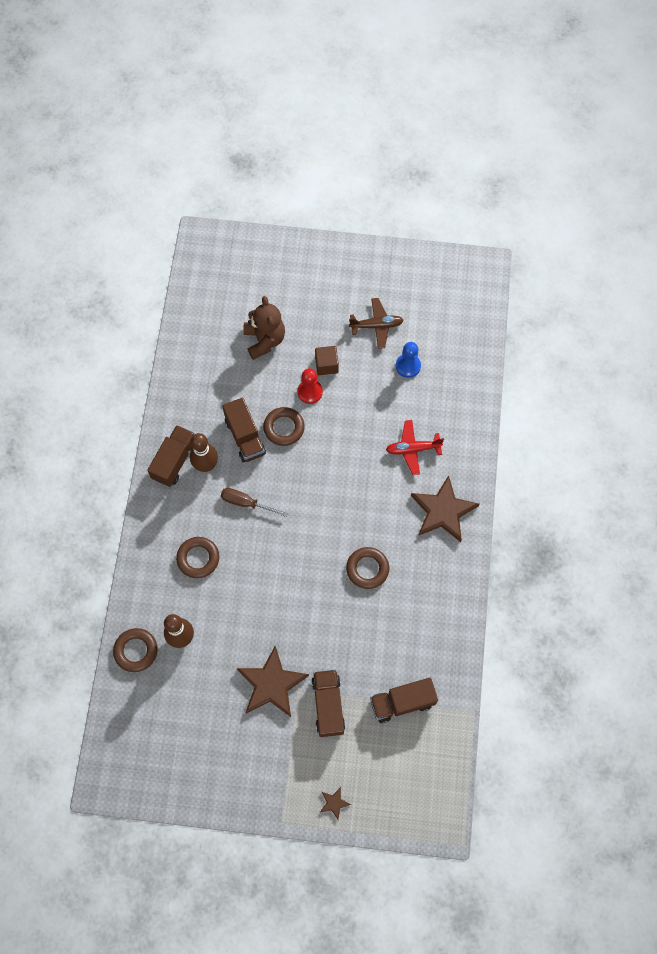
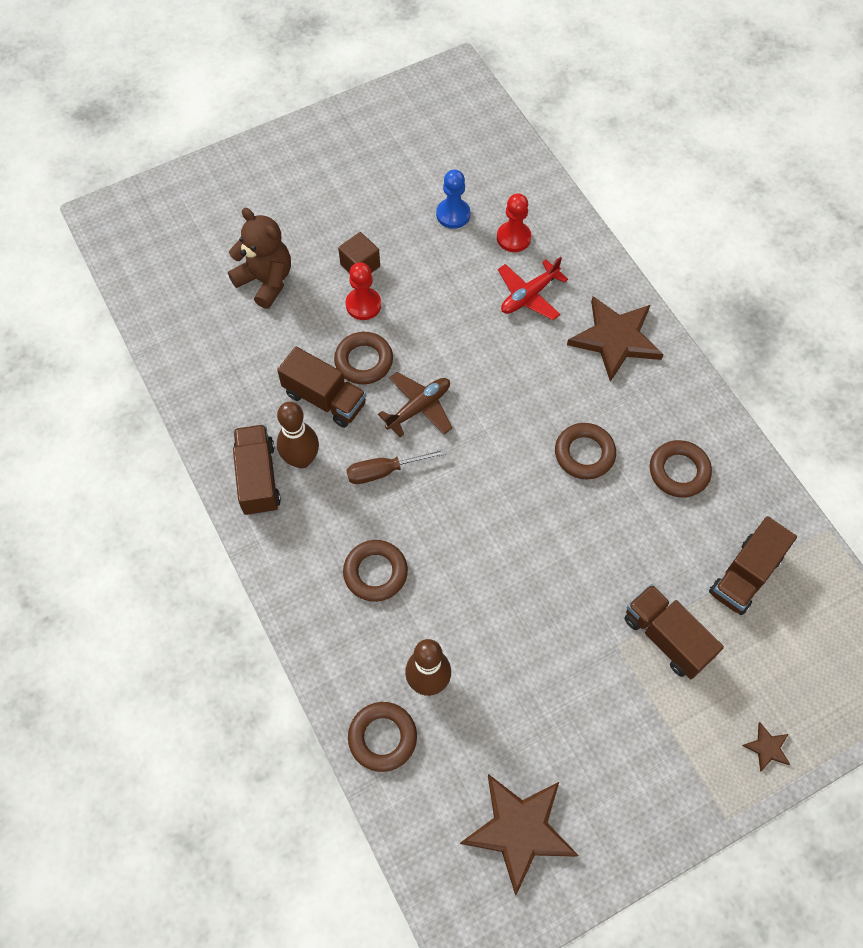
camera: 35 degrees left, 5 degrees down
brown star [237,646,309,717] -> brown star moved to [460,774,578,896]
brown plane [349,298,404,349] -> brown plane moved to [378,372,452,437]
none -> red pawn [497,193,532,252]
none -> brown ring [650,440,712,498]

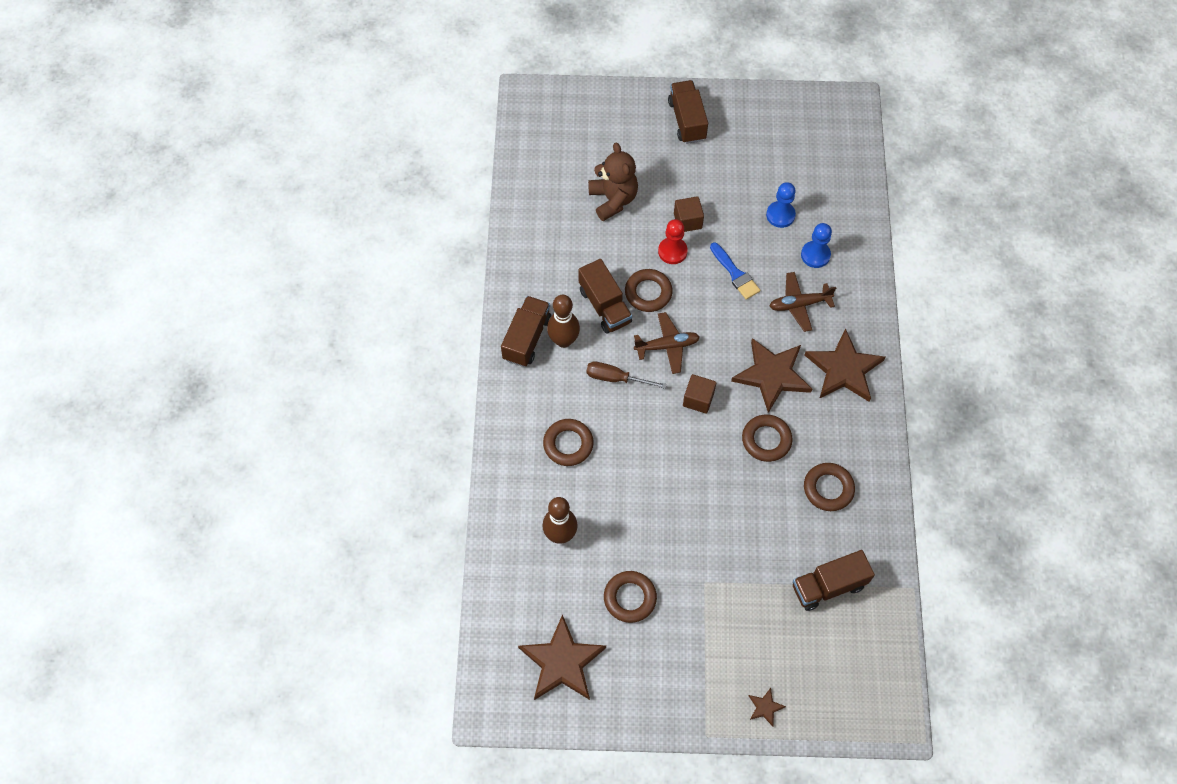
camera: 30 degrees right, 0 degrees up
brown ring [348,702,417,772] -> brown ring moved to [604,571,657,623]
red pawn [497,193,532,252] -> blue pawn [801,223,832,268]
red plane [498,257,568,320] -> brown plane [769,272,836,332]
brown truck [624,584,724,679] -> brown truck moved to [668,80,708,144]
none -> brown cube [683,374,716,414]
none -> blue brush [710,242,760,300]
none -> brown star [731,338,812,413]

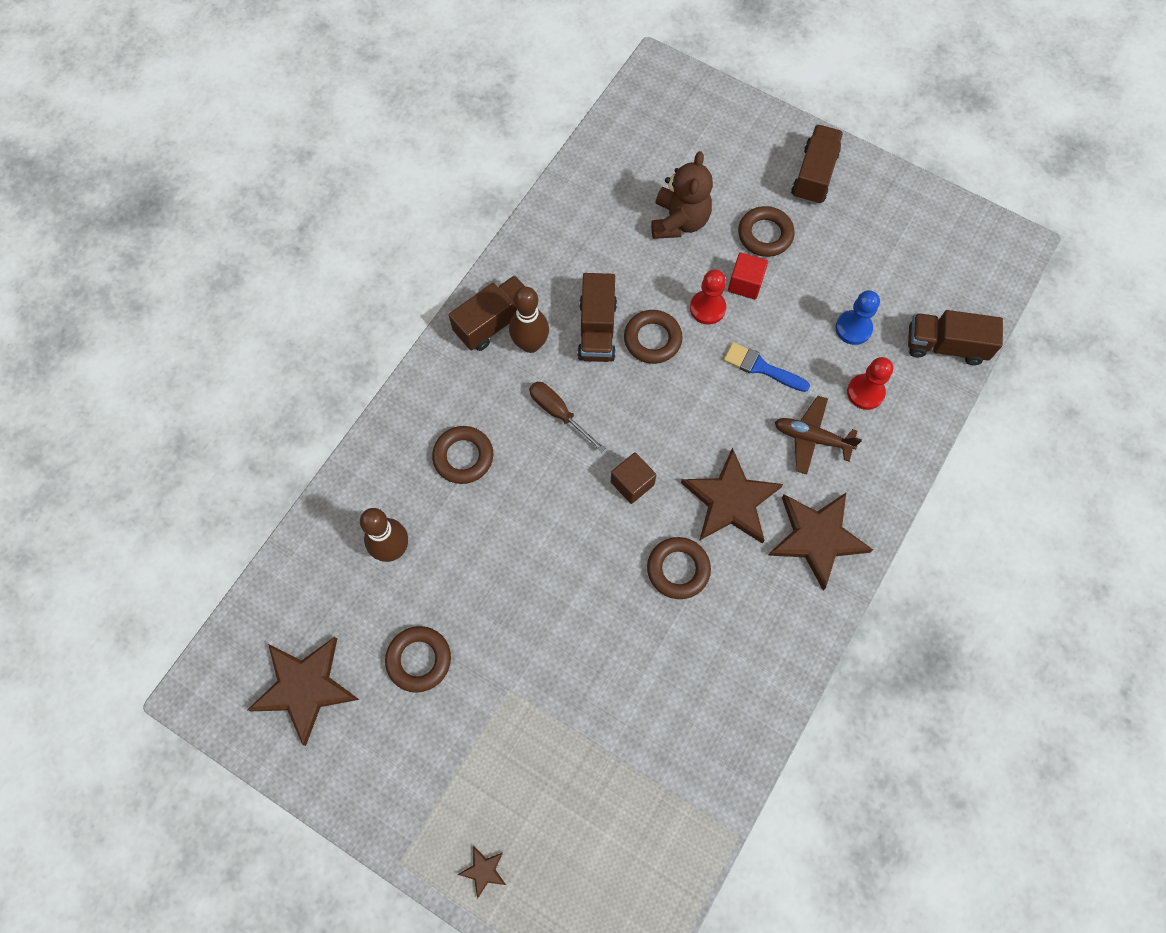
camera: 30 degrees right, 5 degrees up
brown plane [634,312,700,374] -> none
brown cube [674,196,704,232] -> red cube [728,253,768,299]
blue brush [710,242,760,300] -> blue brush turned 120 degrees clockwise [724,342,810,392]
brown truck [793,550,875,611] -> brown truck moved to [908,310,1003,365]
blue pawn [801,223,832,268] -> red pawn [847,357,893,410]
brown ring [804,463,855,511] -> brown ring moved to [738,206,795,257]

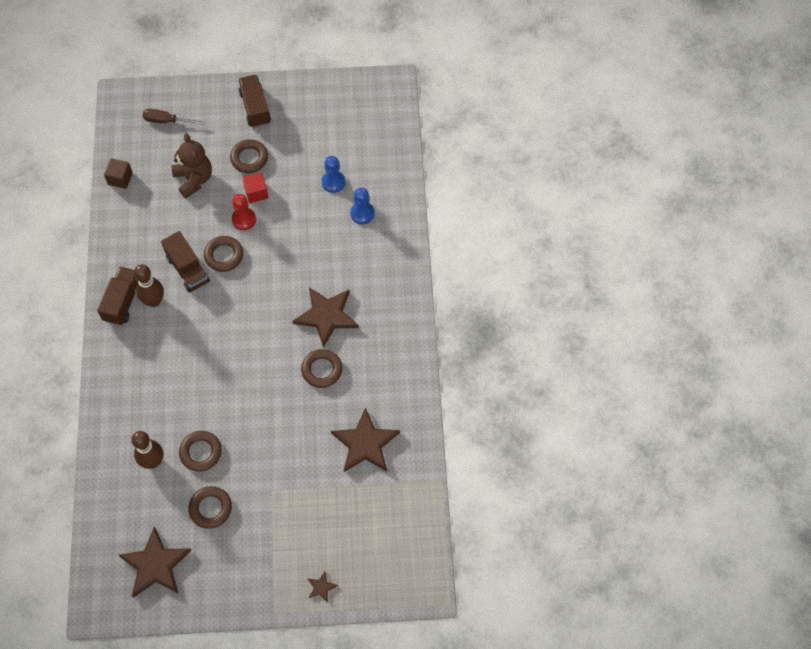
camera: 35 degrees left, 5 degrees down
brown ring [432,426,493,484] -> brown ring moved to [179,431,222,472]
brown screwdriver [529,382,606,453] -> brown screwdriver moved to [143,109,204,124]
brown cube [611,452,656,504] -> brown cube moved to [104,158,133,189]
blue brush [724,342,810,392] -> none
brown star [768,493,873,590] -> brown star moved to [331,407,400,472]
brown plane [775,396,862,475] -> none
red pawn [847,357,893,410] -> blue pawn [350,188,375,224]
brown truck [908,310,1003,365] -> none

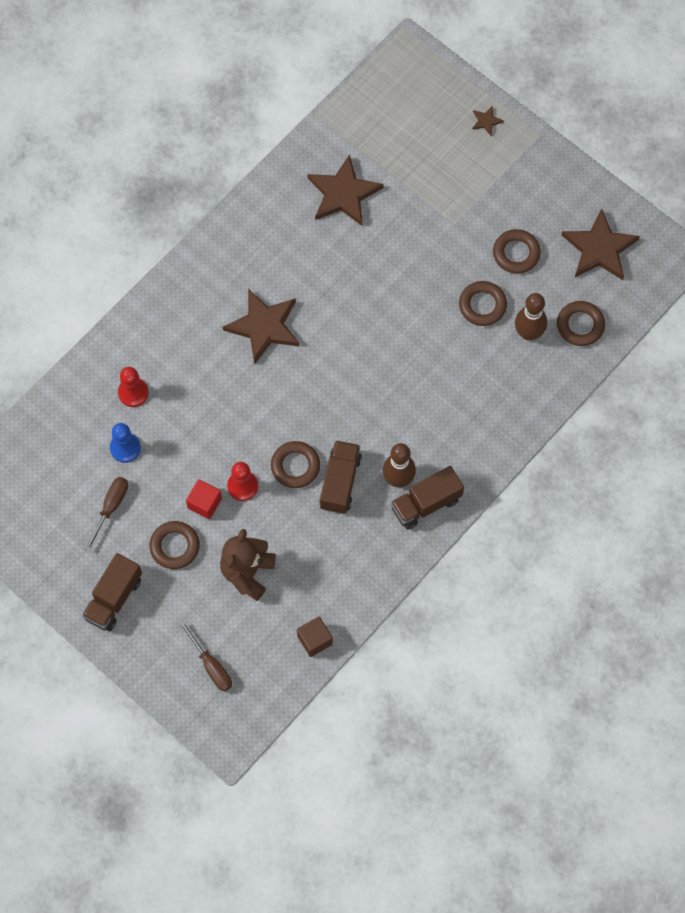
camera: 135 degrees left, 5 degrees up
brown ring [301,349,343,388] -> brown ring moved to [557,301,605,346]
blue pawn [350,188,375,224] -> red pawn [118,367,149,407]
none -> brown screwdriver [85,477,128,551]

